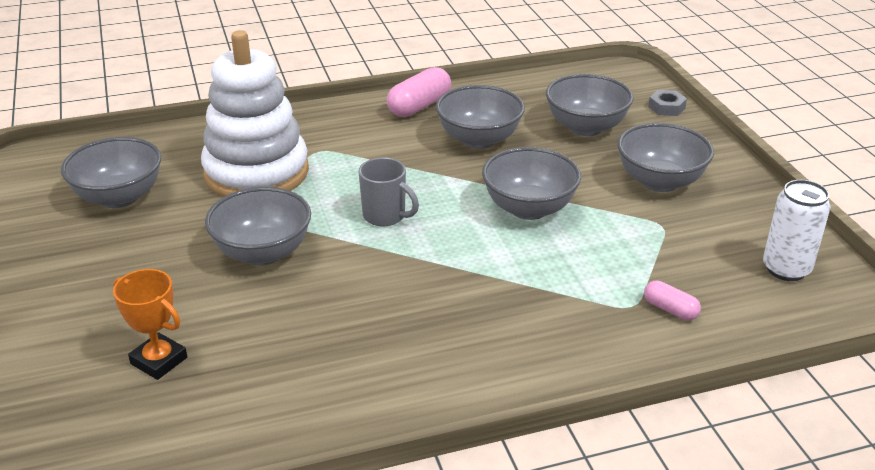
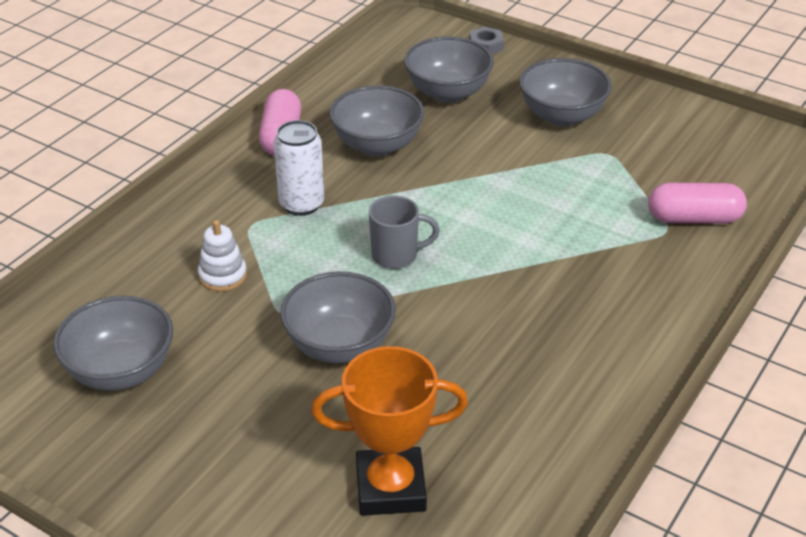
camera: 40 degrees left, 5 degrees up
orange trophy [113,269,187,380] -> orange trophy [311,346,468,516], size x1.51
white stacking toy [201,30,309,197] -> white stacking toy [198,220,247,292], size x0.40
grey bowl [482,147,581,220] -> none
pink capsule [644,281,701,320] -> pink capsule [648,183,747,224], size x1.76
white can [763,180,830,281] -> white can moved to [274,120,324,216]

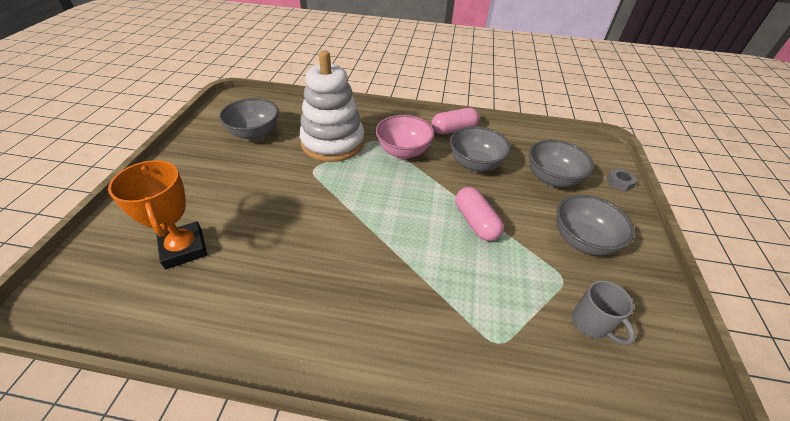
camera: 65 degrees right, 5 degrees up
white stacking toy [198,220,247,292] -> white stacking toy [299,50,365,162], size x2.50
white can [274,120,324,216] -> pink bowl [376,115,435,159]
grey bowl [280,271,396,363] -> none
grey mug [369,196,440,269] -> grey mug moved to [572,280,635,345]
pink capsule [648,183,747,224] -> pink capsule moved to [455,187,504,241]

